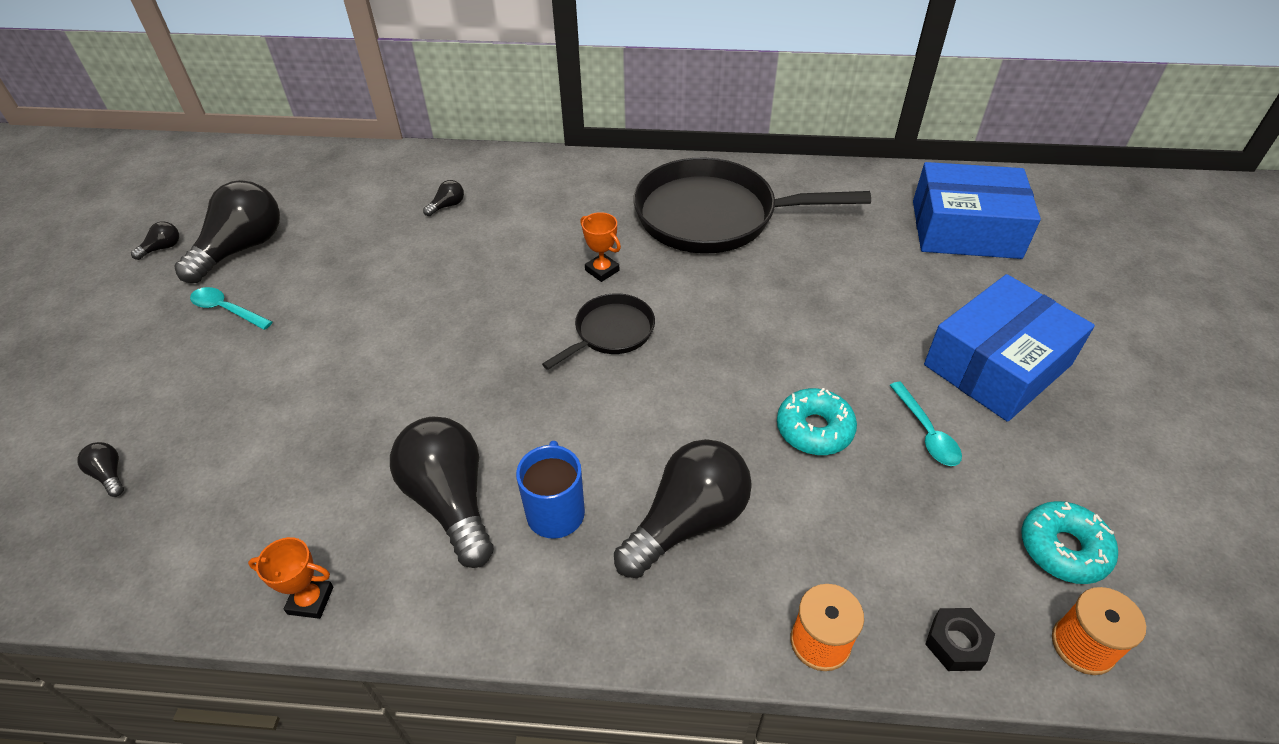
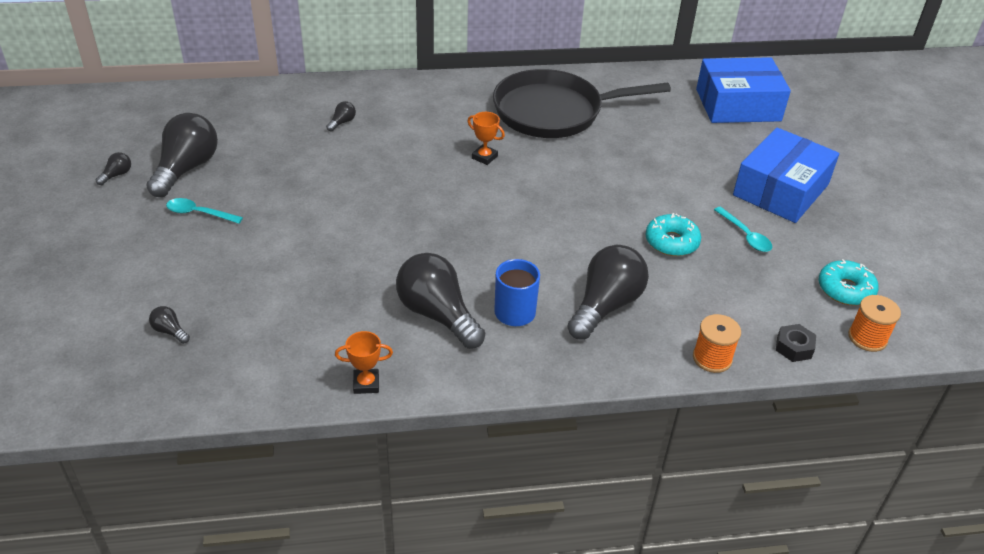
camera: 15 degrees left, 5 degrees down
black pan [542,293,655,370] -> none

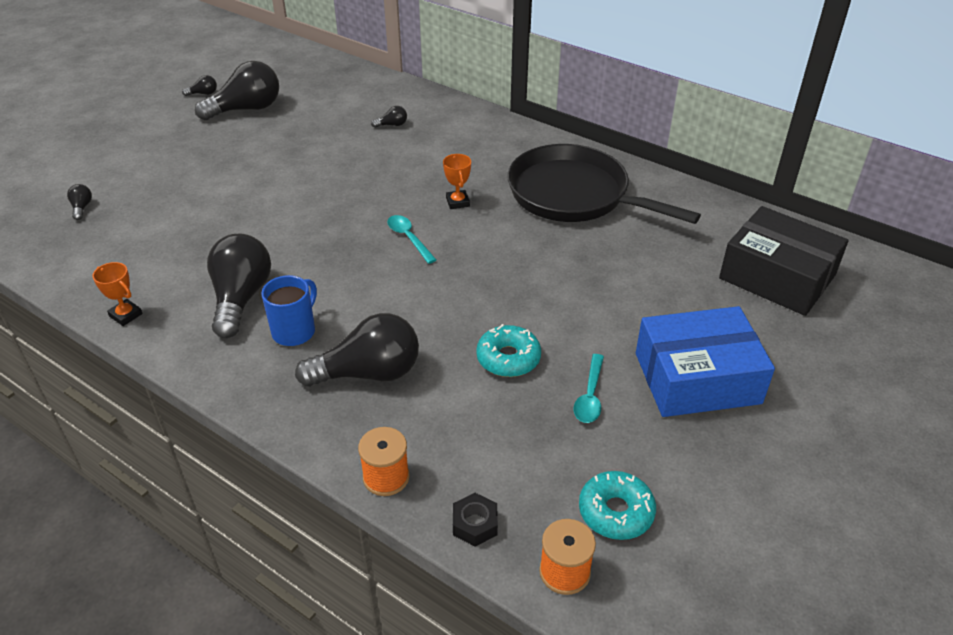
camera: 45 degrees right, 0 degrees up
turquoise spoon [166,198,243,224] -> turquoise spoon moved to [387,215,436,264]
blue box [696,57,791,123] -> black box [719,206,849,316]

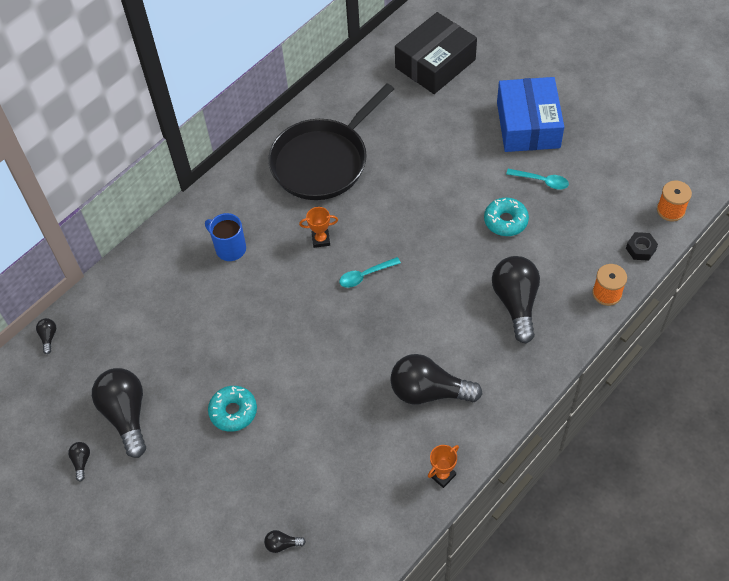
camera: 80 degrees left, 15 degrees up
blue mug [261,275,317,346] -> blue mug moved to [205,213,246,261]
black light bulb [371,106,407,128] -> black light bulb moved to [36,318,56,354]
turquoise donut [579,471,656,540] -> turquoise donut moved to [208,386,257,432]

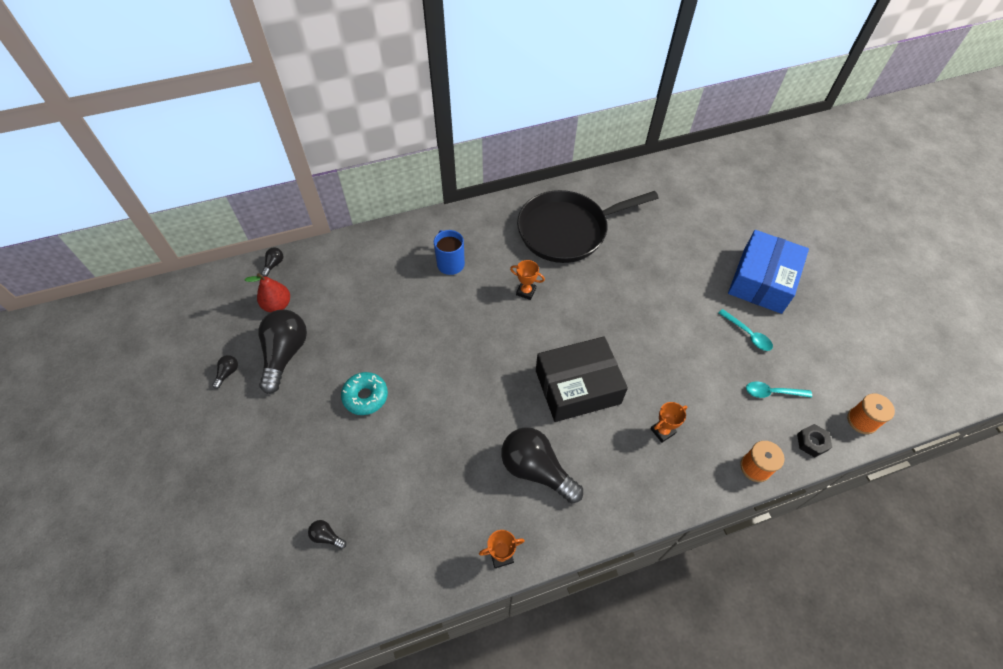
camera: 25 degrees right, 0 degrees up
turquoise spoon [339,257,401,288] -> turquoise spoon moved to [746,381,812,398]
black box [395,12,477,94] -> black box moved to [536,336,628,422]
turquoise donut [484,198,529,236] -> none
black light bulb [492,256,540,343] -> orange trophy [651,402,687,443]
none -> red pear [245,273,290,312]

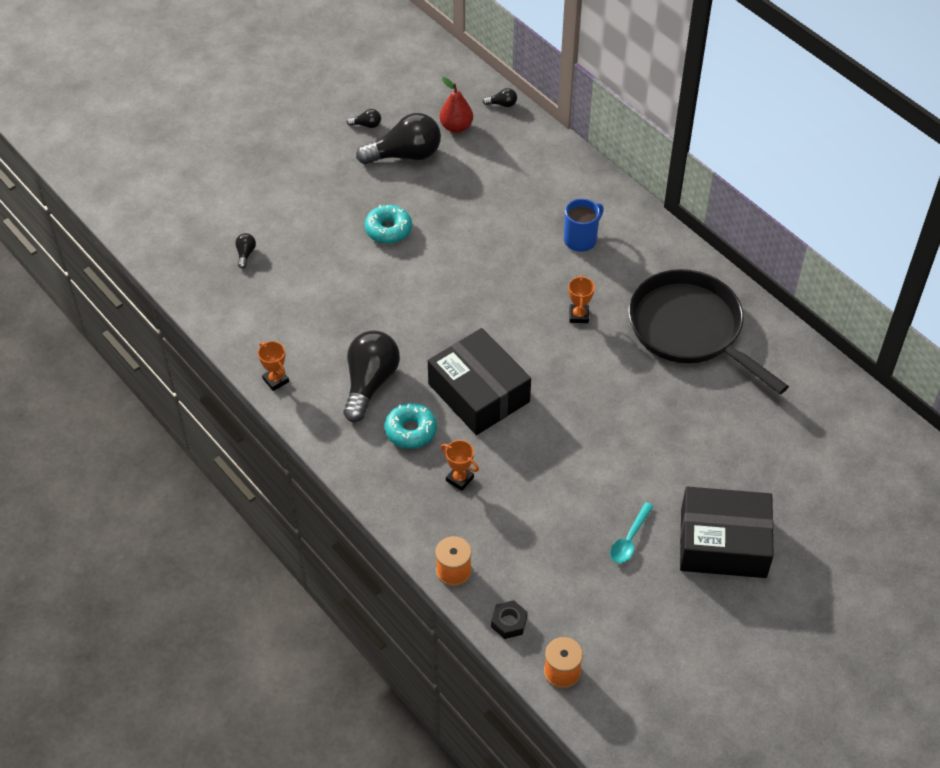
camera: 70 degrees right, 5 degrees down
blue box [728,230,809,314] -> black box [680,487,774,578]
turquoise spoon [746,381,812,398] -> none
none -> turquoise donut [385,403,437,449]

